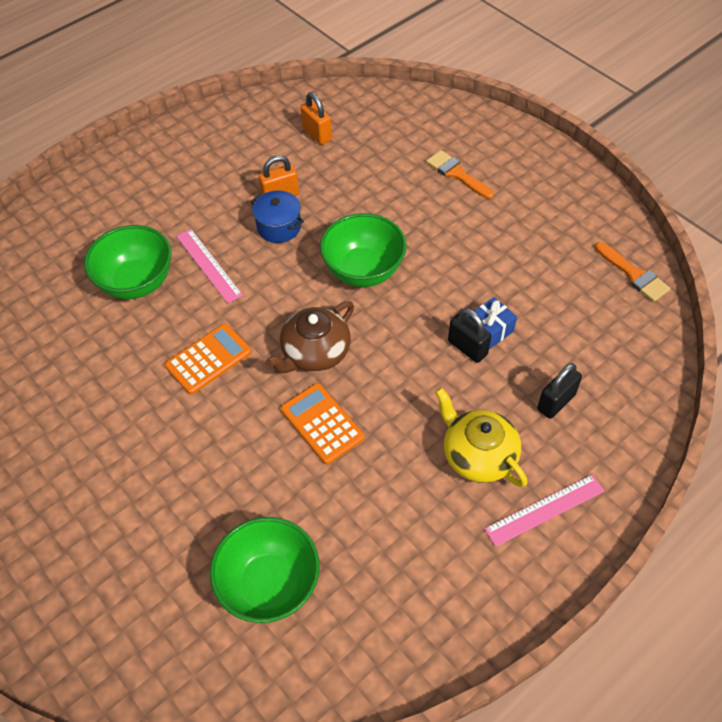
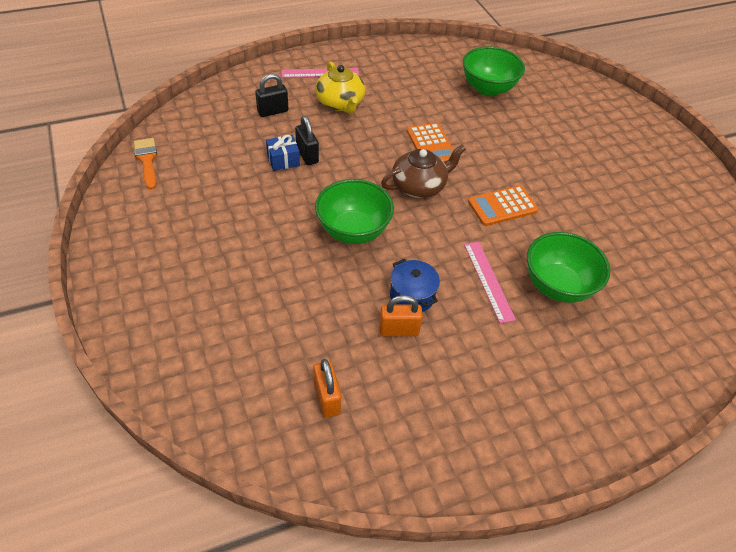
camera: 165 degrees left, 5 degrees down
orange brush [426,150,494,199] -> none

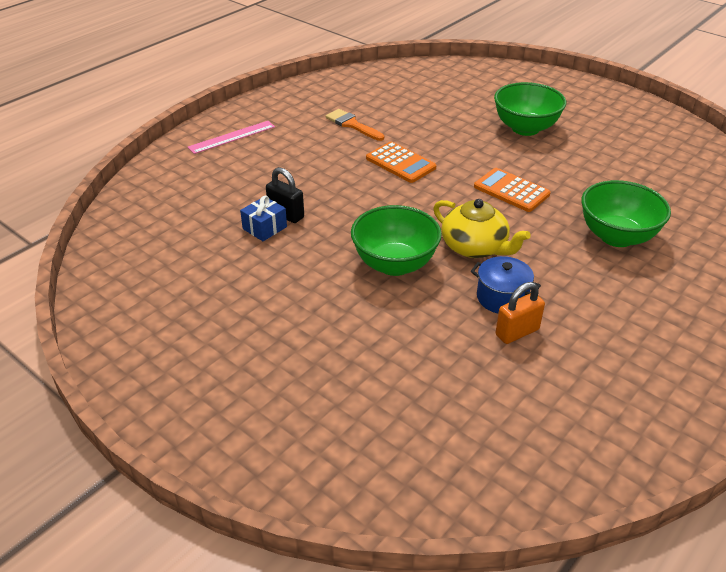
camera: 25 degrees left, 10 degrees down
orange brush [134,138,157,190] -> orange brush moved to [326,109,384,141]
black padlock [255,74,289,117] -> none
orange padlock [313,359,341,418] -> none
yellow teapot [315,61,365,114] -> yellow teapot moved to [433,199,531,258]
brown teapot [381,145,466,198] -> none
green bowl [463,46,525,96] -> green bowl moved to [494,82,566,136]
pink ruler [464,242,516,323] -> none
orange calculator [468,185,539,226] -> orange calculator turned 90 degrees clockwise [474,168,551,212]

